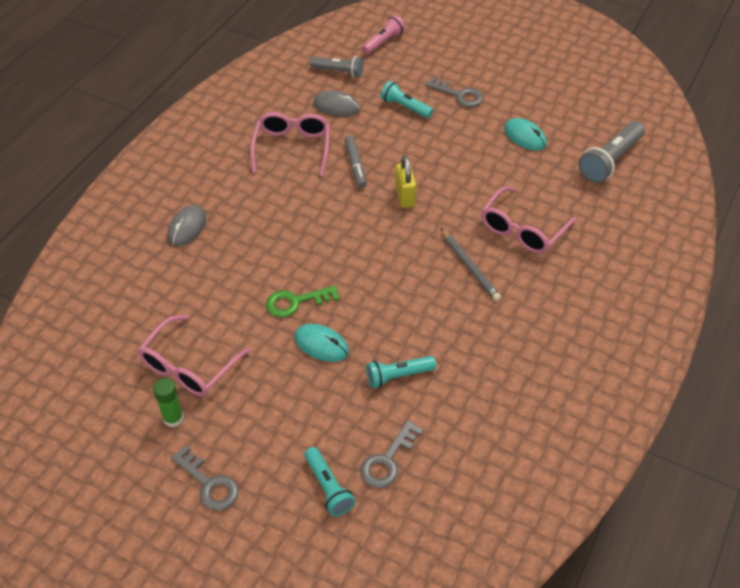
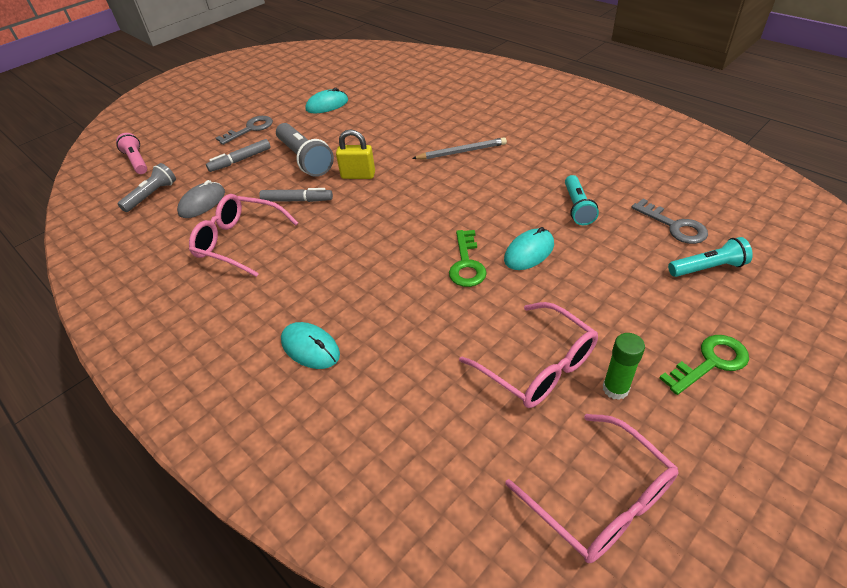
camera: 70 degrees left, 5 degrees down
grey mouse [167,205,206,246] -> turquoise mouse [281,322,340,369]
grey key [171,445,239,510] -> green key [659,335,749,395]
turquoise flashlight [380,81,433,118] -> grey marker [206,139,271,172]
pink glasses [481,186,576,254] -> pink glasses moved to [505,414,678,563]
grey flashlight [578,121,645,183] -> grey flashlight moved to [276,123,334,177]

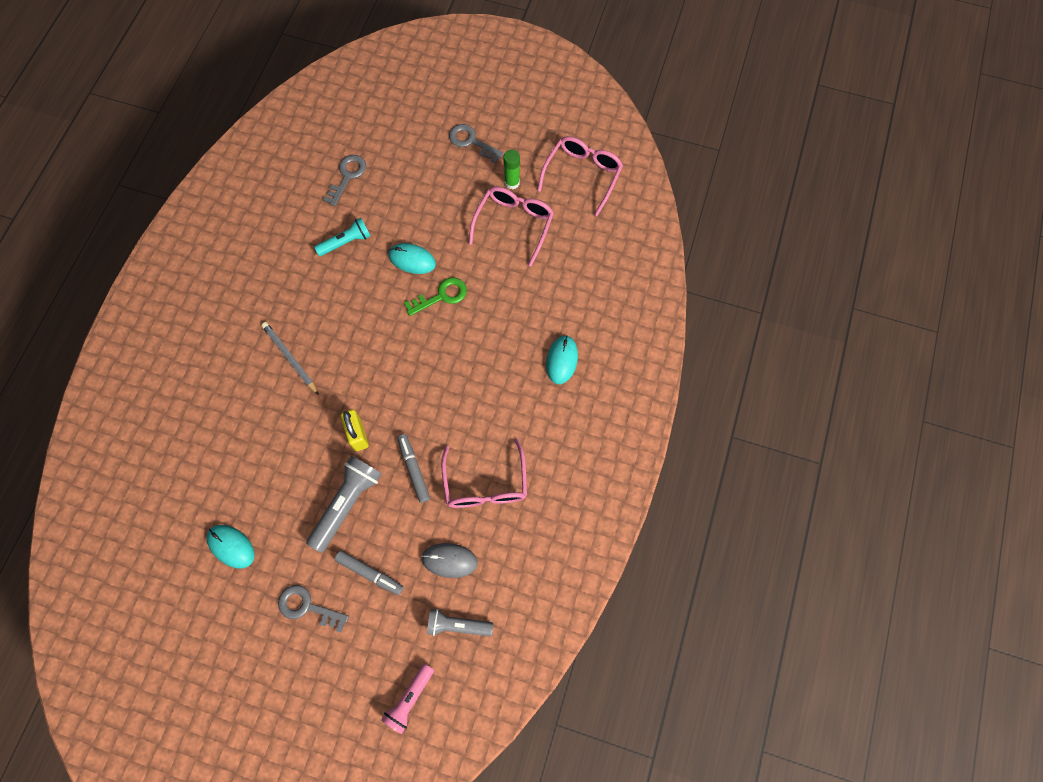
camera: 120 degrees left, 25 degrees up
green key [659,335,749,395] -> grey key [449,124,504,163]
turquoise flashlight [668,237,753,277] -> none

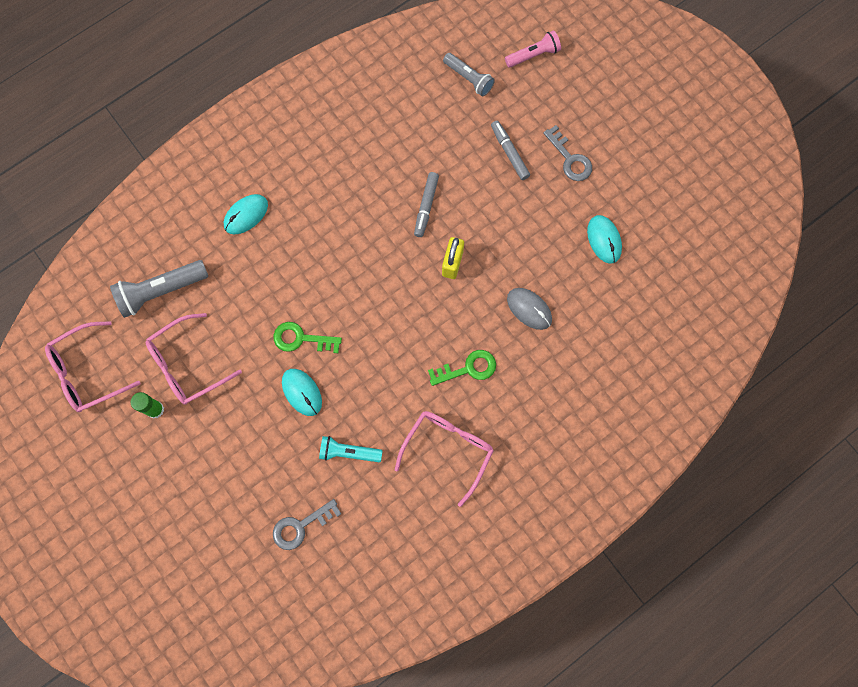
camera: 145 degrees left, 5 degrees up
grey pencil [261,322,319,395] -> green key [428,350,496,386]
grey flashlight [306,455,382,553] -> grey flashlight moved to [110,260,208,318]
grey mouse [421,543,478,578] -> grey mouse moved to [507,288,552,330]
pink glasses [441,438,527,508] -> pink glasses moved to [395,411,494,507]
grey key [449,124,504,163] -> none

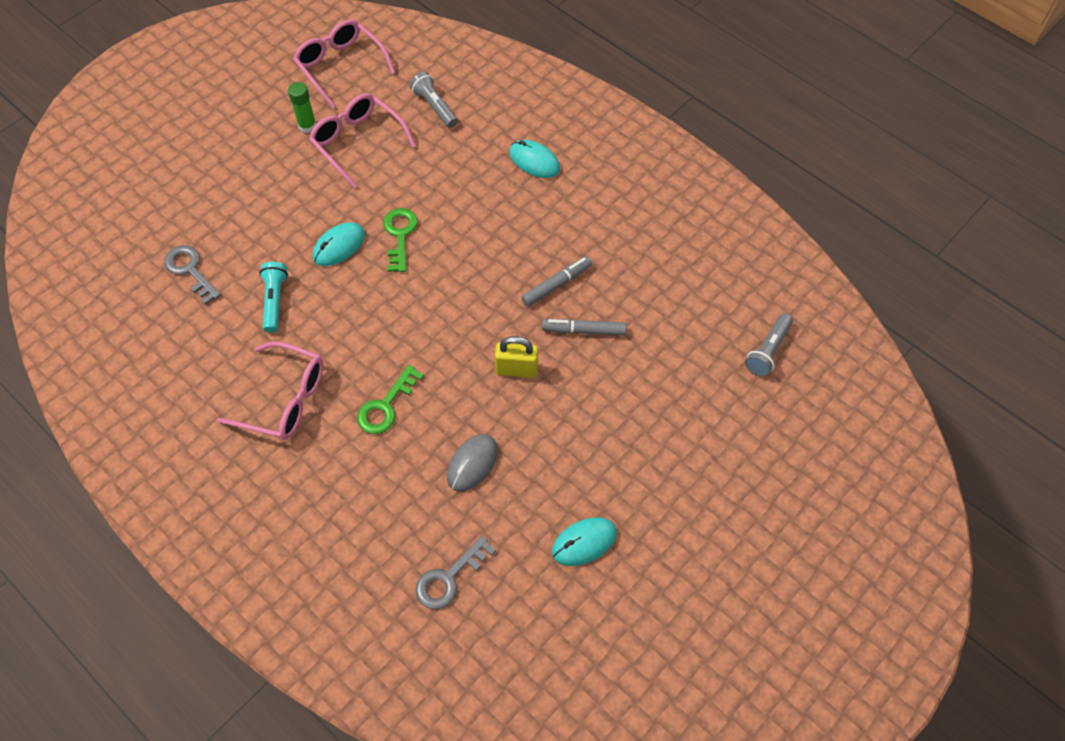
camera: 80 degrees right, 15 degrees down
grey flashlight [110,260,208,318] -> grey flashlight [410,72,458,128], size x0.64
green key [428,350,496,386] -> green key turned 60 degrees clockwise [357,365,424,434]
grey marker [491,121,530,180] -> grey marker moved to [521,256,592,307]
pink flashlight [505,30,561,68] -> none
grey key [543,125,592,181] -> grey key moved to [415,536,496,610]

